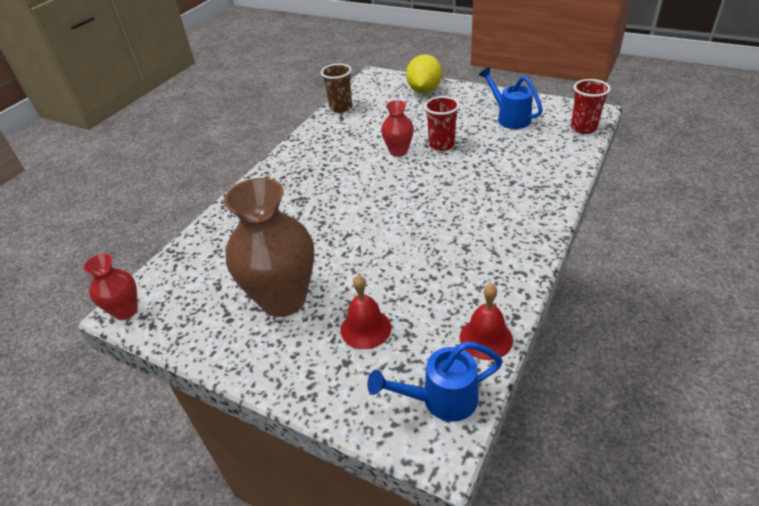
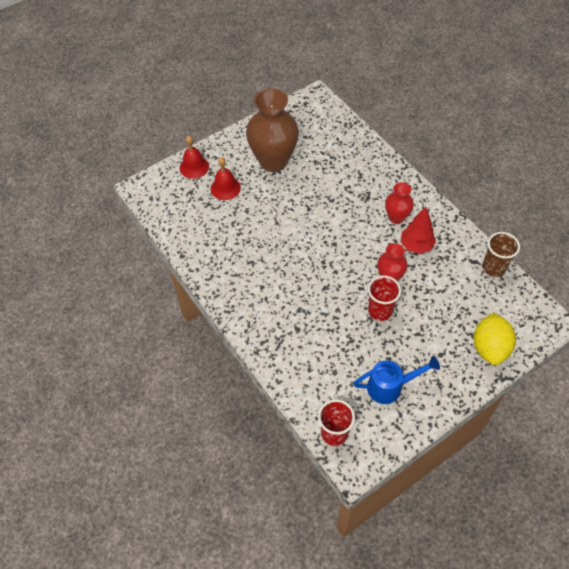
camera: 115 degrees right, 15 degrees up
red vase [83,254,138,320] -> red vase moved to [385,182,414,224]
blue watering can [367,342,503,422] -> none
yellow lemon [406,54,442,93] -> yellow lemon turned 60 degrees clockwise [473,313,516,365]
red bell [460,284,513,360] -> red bell moved to [180,136,209,179]
none -> red tree [401,207,436,254]

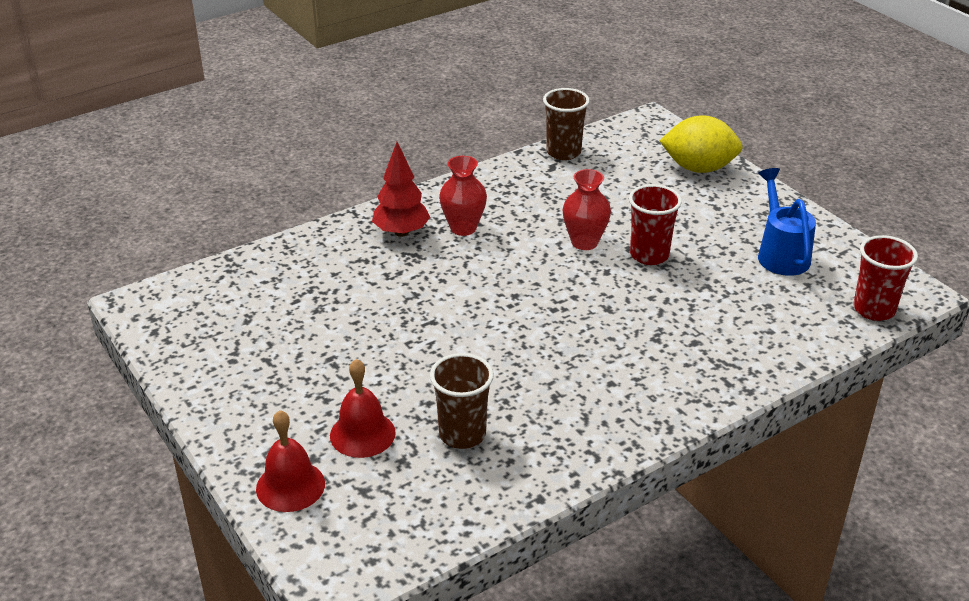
camera: 90 degrees left, 20 degrees down
brown vase [246,88,299,172] -> none
red tree [401,207,436,254] -> red tree moved to [372,142,430,237]
none -> brown cup [430,353,494,449]

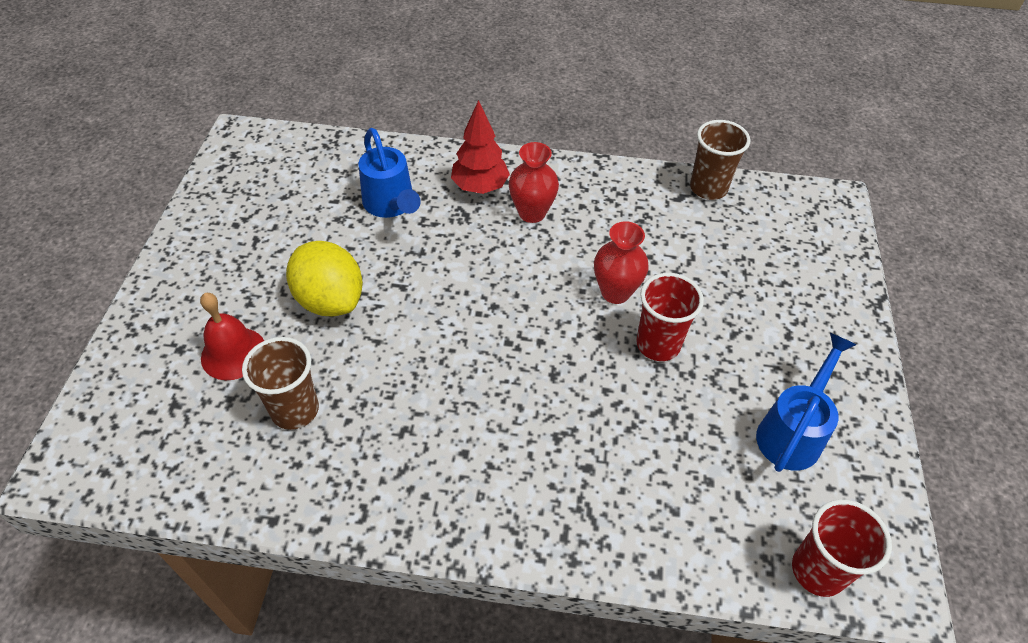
camera: 40 degrees right, 15 degrees up
red bell [256,410,325,512] -> none
yellow lemon [659,115,743,173] -> yellow lemon moved to [286,241,363,316]
none -> blue watering can [359,128,421,218]

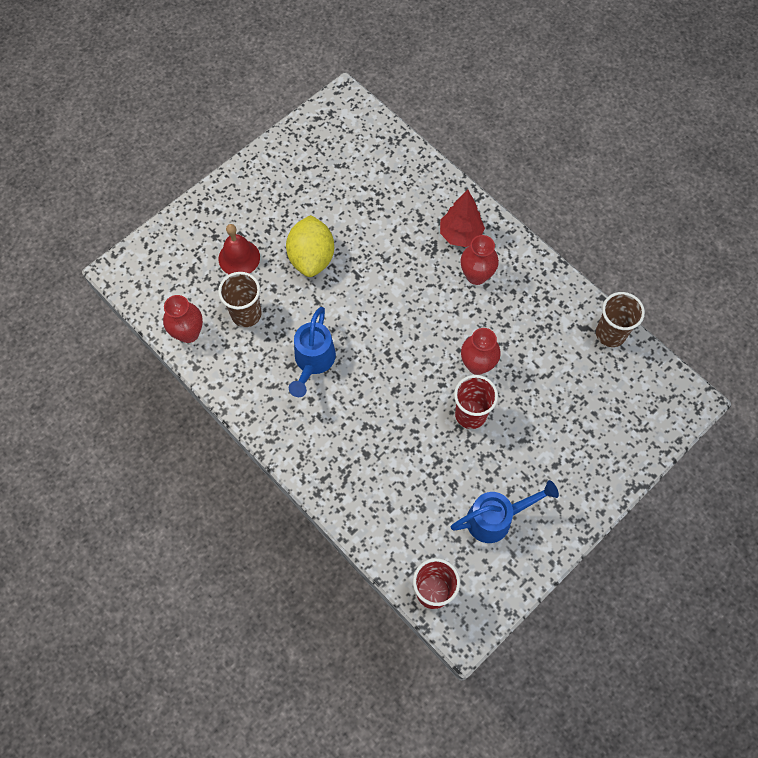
camera: 40 degrees right, 15 degrees up
blue watering can [359,128,421,218] -> blue watering can moved to [289,307,336,397]
none -> red vase [163,295,203,343]

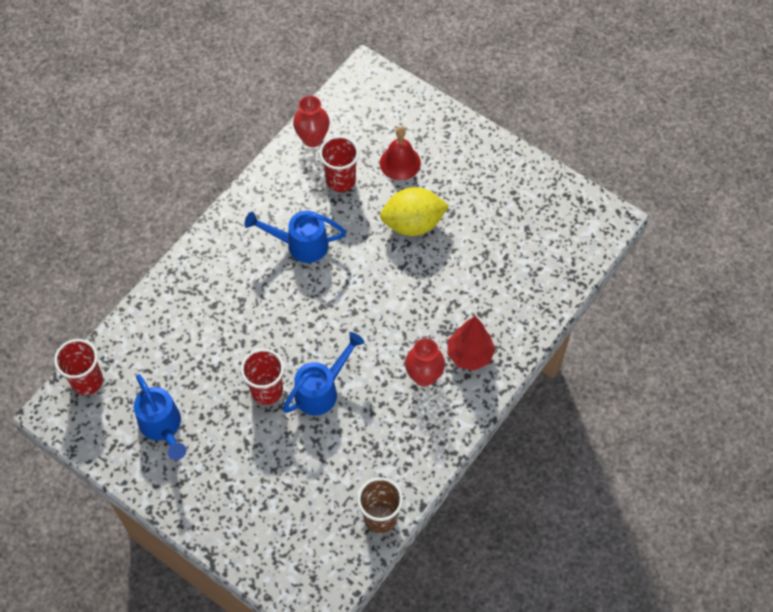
camera: 80 degrees right, 5 degrees down
brown cup [218,272,262,327] -> red cup [319,136,359,192]
red vase [461,328,501,375] -> blue watering can [283,332,365,415]

